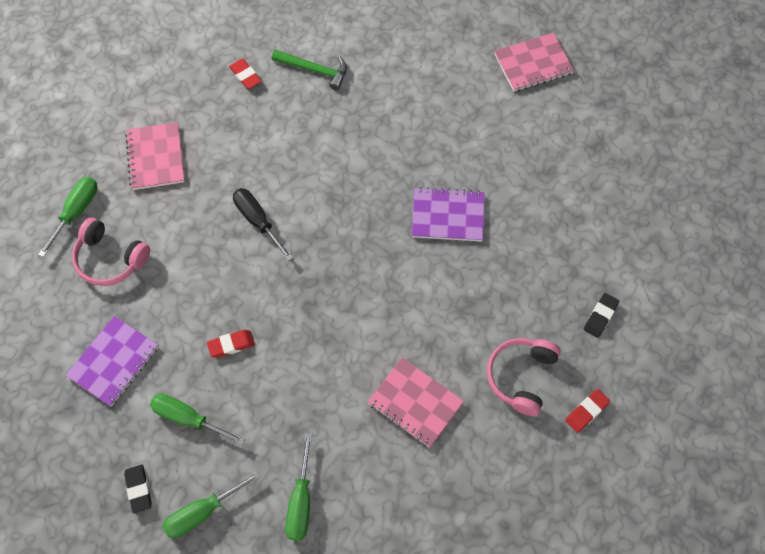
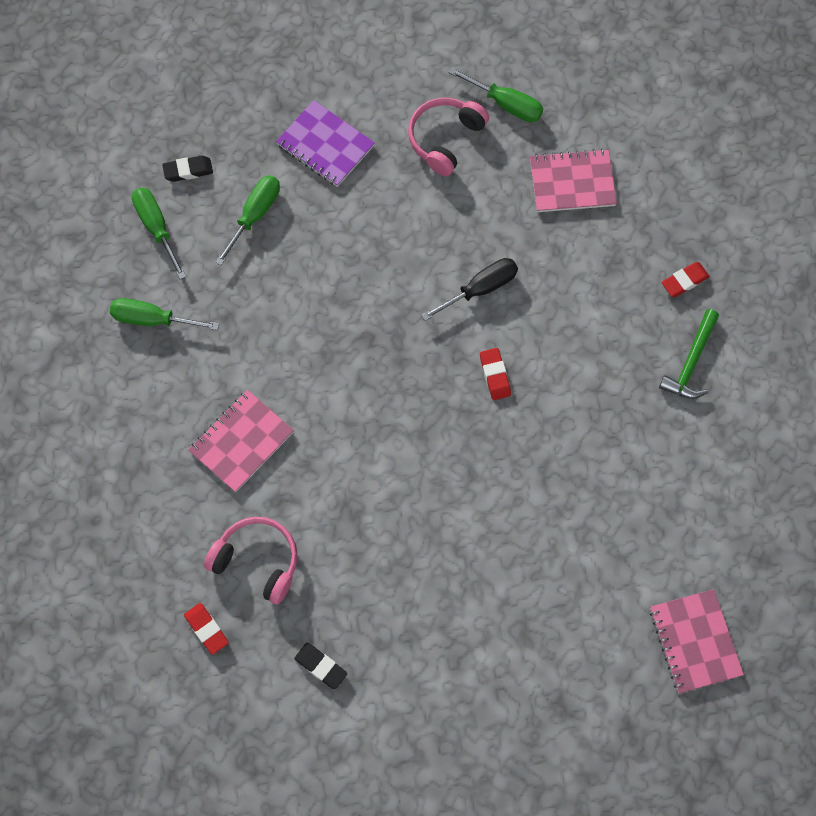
camera: 95 degrees right, 5 degrees up
red eraser [207,330,255,358] -> red eraser moved to [480,348,511,400]
purple notebook [412,187,484,242] -> none

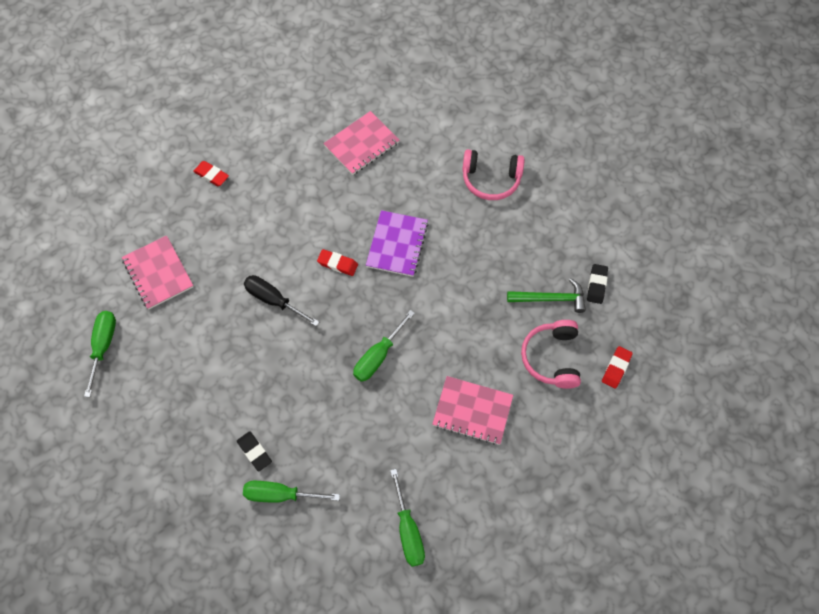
camera: 115 degrees left, 5 degrees down
green screwdriver [132,188,186,279] -> green screwdriver moved to [353,310,415,382]
black eraser [162,155,213,182] -> black eraser moved to [237,431,272,471]
purple notebook [276,100,375,187] -> purple notebook moved to [366,210,428,277]
pink headphones [408,97,489,176] -> pink headphones moved to [462,149,525,200]
red eraser [480,348,511,400] -> red eraser turned 60 degrees clockwise [317,249,358,276]
pink notebook [650,589,744,693] -> pink notebook moved to [323,111,399,175]
green hammer [659,309,719,399] -> green hammer moved to [507,278,586,313]

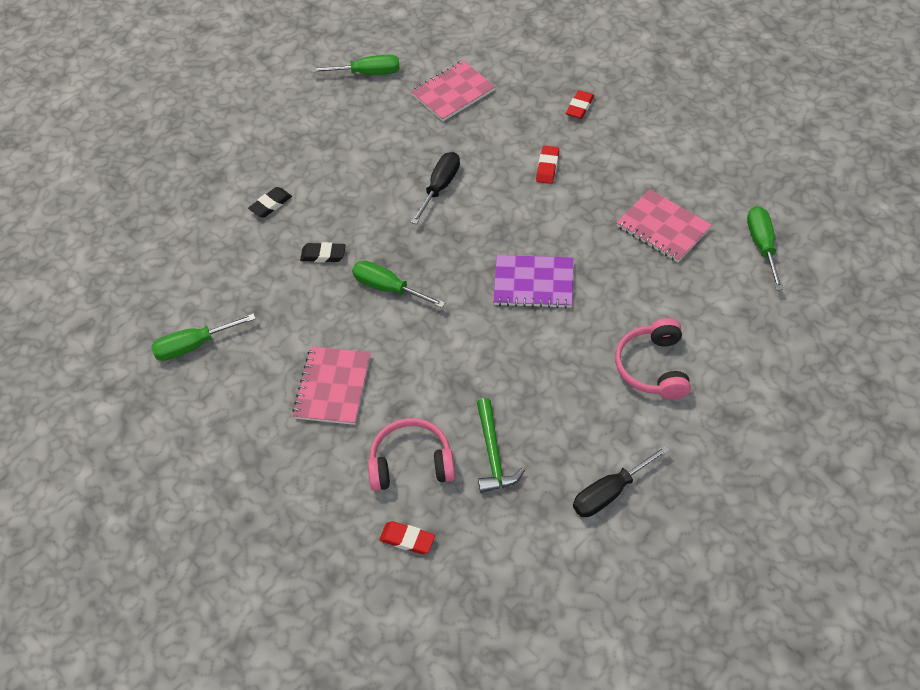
camera: 85 degrees right, 10 degrees down
green screwdriver [243,481,340,503] -> green screwdriver moved to [747,206,784,290]
red eraser [317,249,358,276] -> red eraser moved to [536,146,559,184]
black eraser [587,264,608,304] -> black eraser moved to [300,242,346,263]
none -> black screwdriver [573,445,670,517]

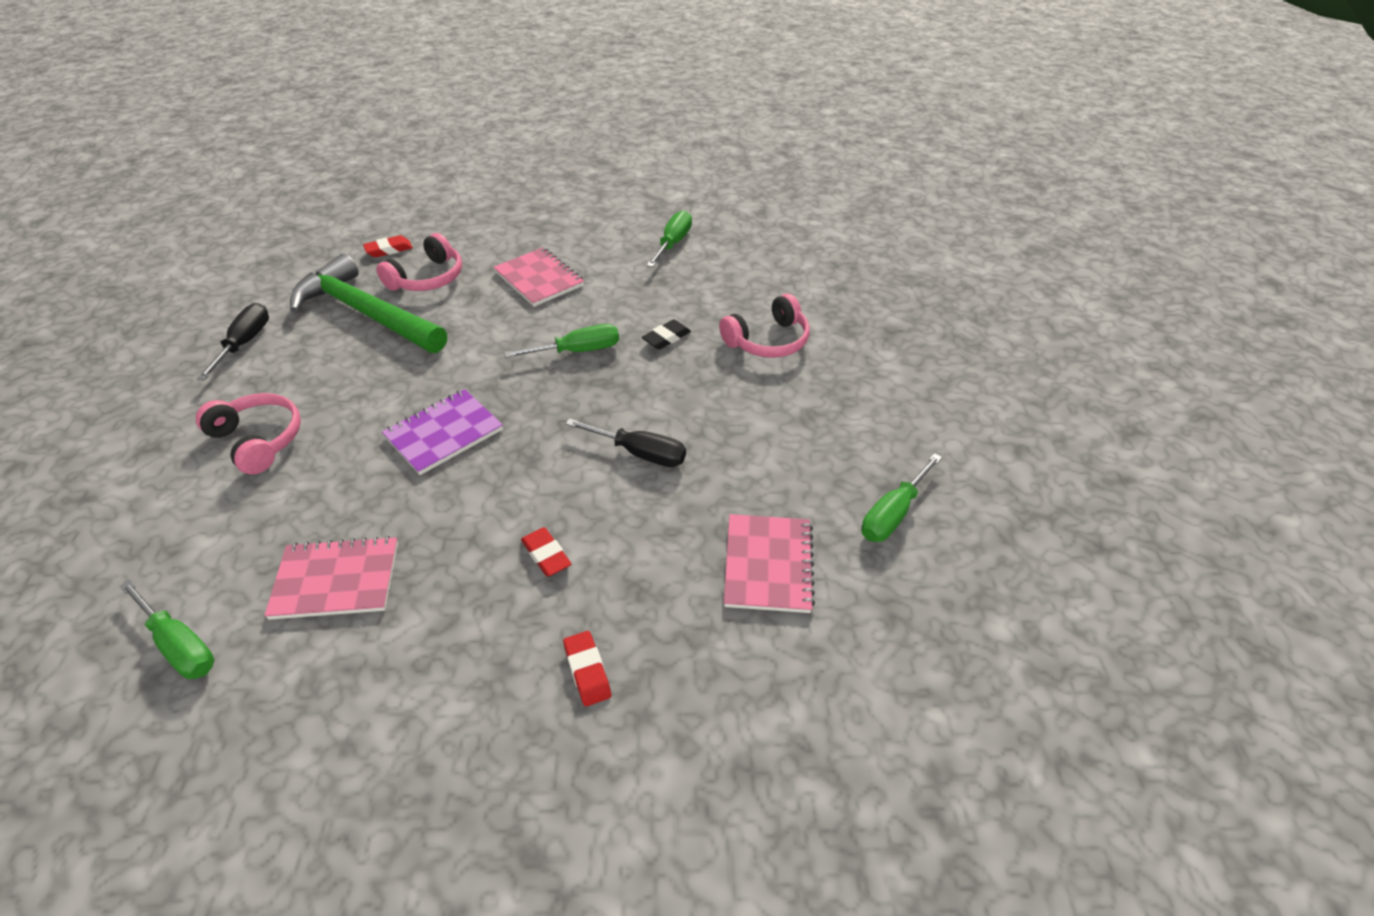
camera: 130 degrees right, 10 degrees down
black eraser [248,187,292,218] -> pink headphones [719,294,810,358]
black screwdriver [411,152,460,225] -> black screwdriver turned 45 degrees counterclockwise [565,418,686,467]
green hammer [477,398,525,493] -> green hammer [290,254,447,353], size x1.93

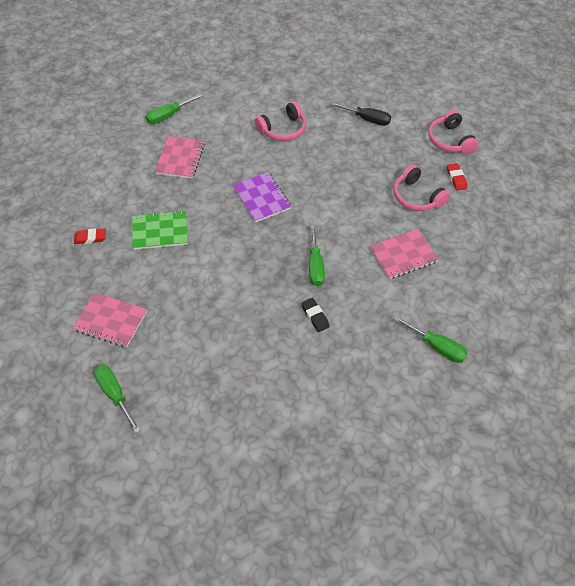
camera: 105 degrees right, 10 degrees up
green hammer [290,254,447,353] -> none
red eraser [521,527,571,576] -> green notebook [132,210,188,250]
black screwdriver [565,418,686,467] -> none
pink headphones [719,294,810,358] -> pink headphones moved to [428,110,478,154]

